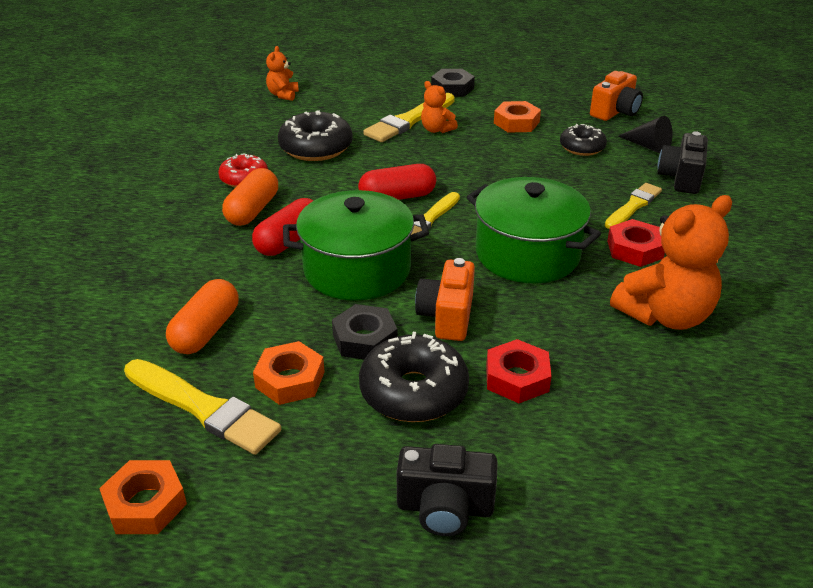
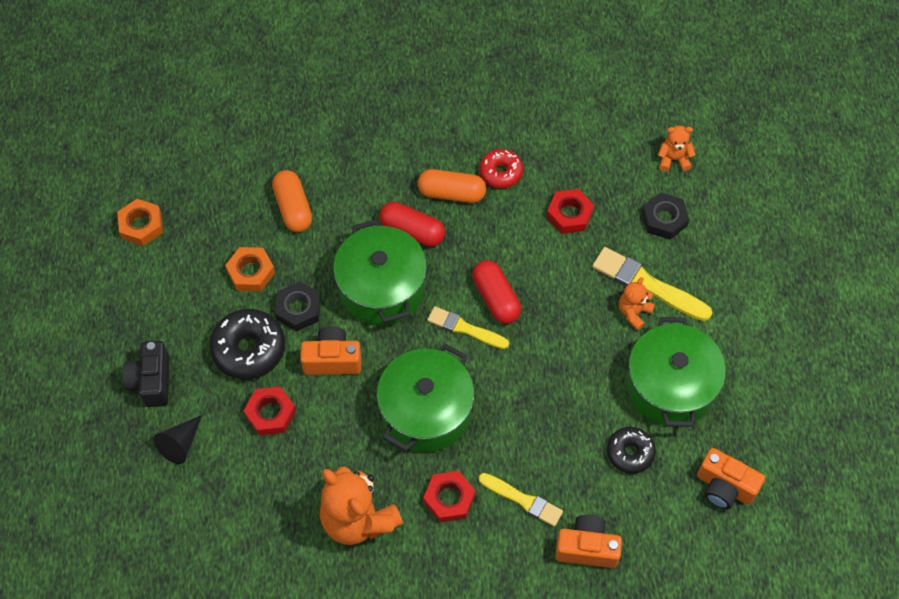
camera: 80 degrees right, 25 degrees up
yellow brush [124,359,281,455] -> none
orange capsule [166,279,239,354] -> orange capsule turned 60 degrees clockwise [272,170,312,232]
black donut [278,110,353,161] -> red nut [547,189,594,234]
black nut [431,69,475,97] -> black nut moved to [642,192,689,240]
orange nut [494,101,541,133] -> green pot [626,317,726,427]
black cone [618,116,673,153] -> black cone moved to [154,415,202,464]
black camera [658,131,708,194] -> orange camera [556,515,622,568]

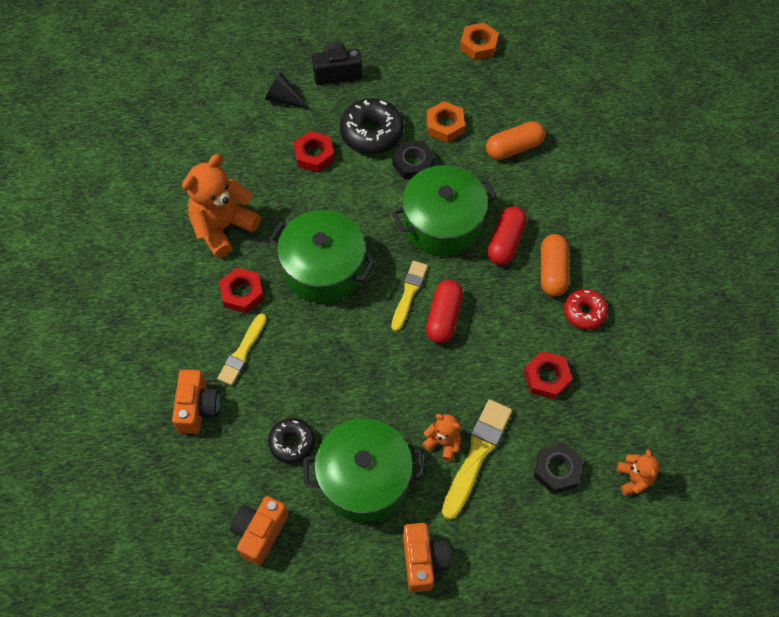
camera: 85 degrees right, 0 degrees up
orange camera [300,327,362,375] -> orange camera moved to [403,523,450,593]
red capsule [472,260,521,324] -> red capsule turned 45 degrees counterclockwise [426,280,463,343]

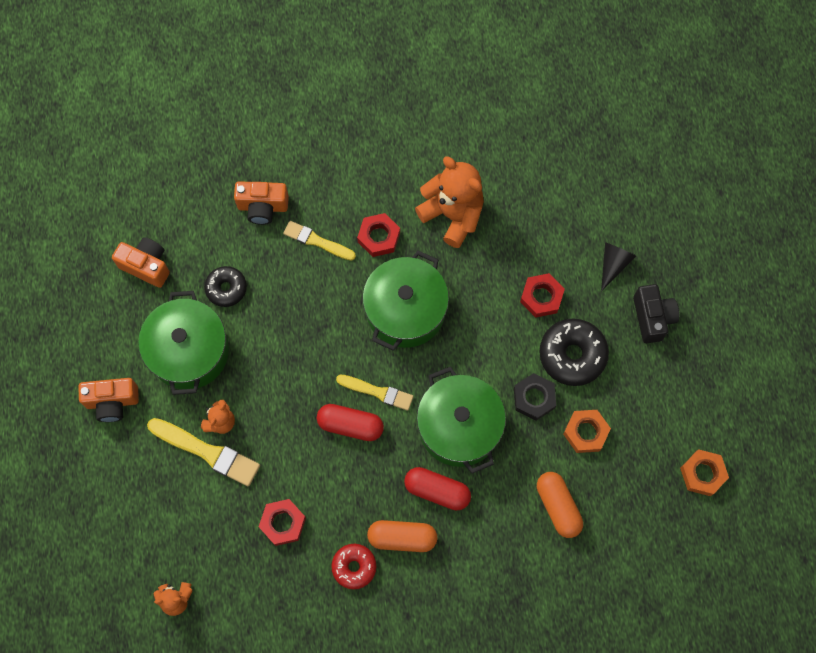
camera: 90 degrees right, 10 degrees up
black nut [534,443,583,494] -> none

